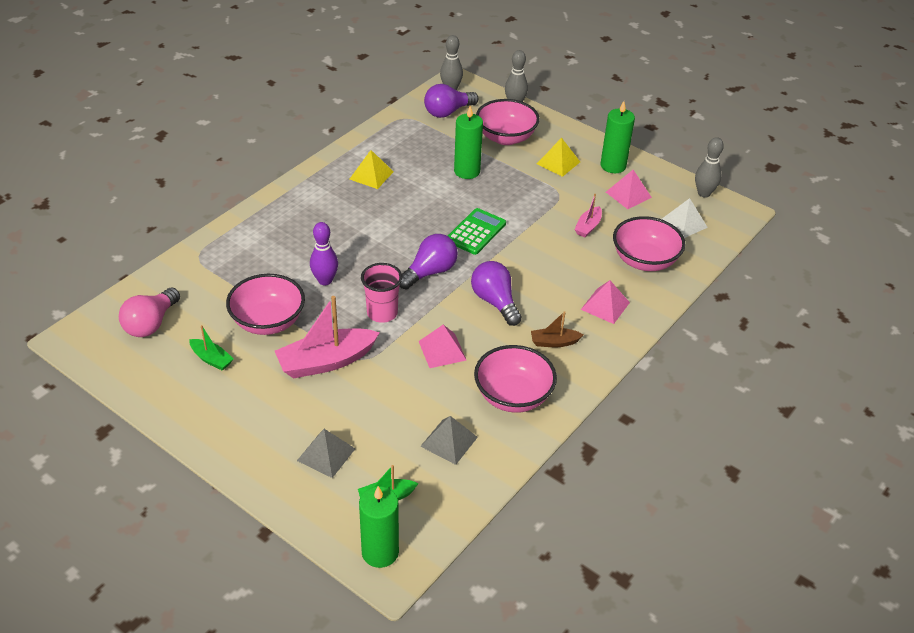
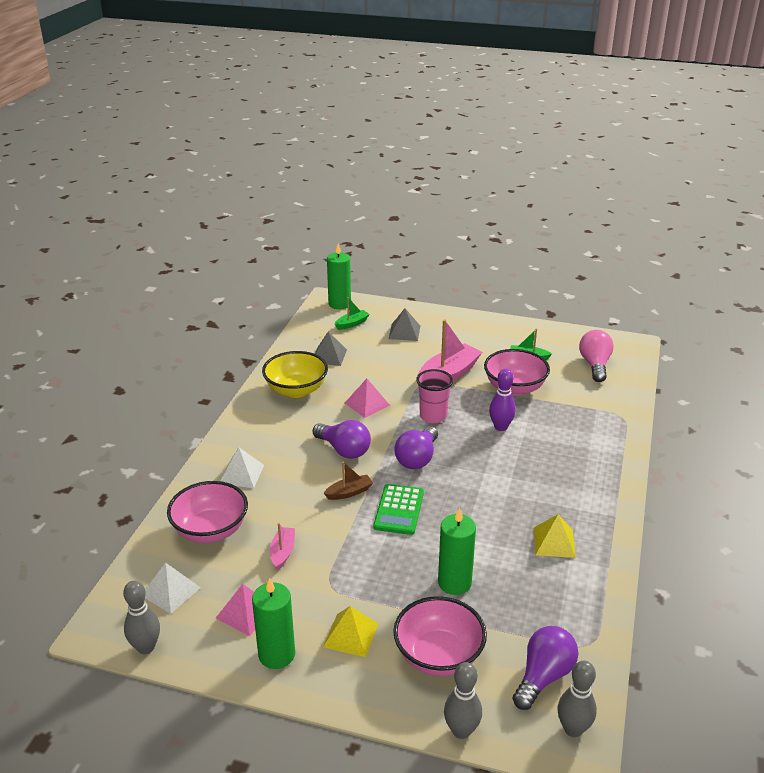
camera: 160 degrees right, 10 degrees down
pink bowl [474,345,557,413] -> yellow bowl [262,351,328,398]
brown boat [531,311,583,347] -> brown boat moved to [324,462,373,500]
pink pyramid [581,280,630,324] -> white pyramid [220,447,264,488]

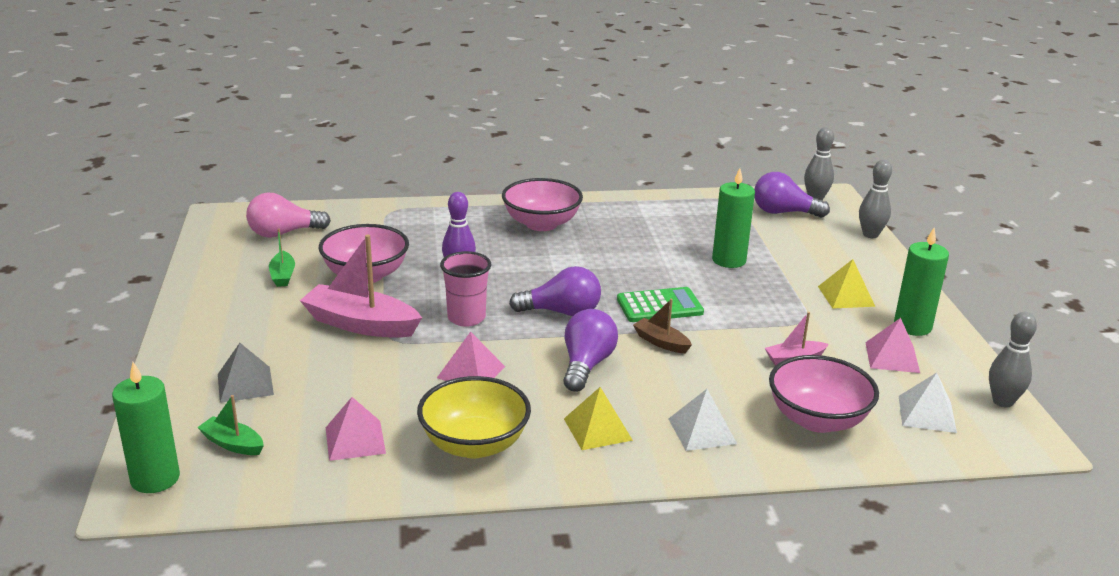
camera: 115 degrees left, 5 degrees down
grey pyramid [315,331,347,366] -> pink pyramid [326,397,386,461]
pink bowl [393,596,487,676] -> pink bowl moved to [502,178,583,231]
yellow pyramid [534,514,576,558] -> yellow pyramid moved to [564,387,633,450]

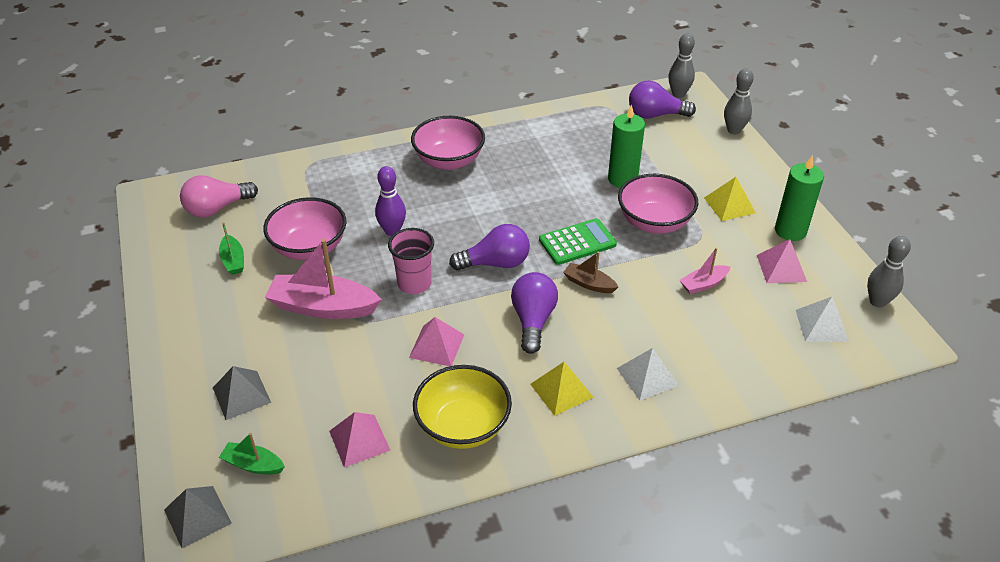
camera: 10 degrees left, 15 degrees up
green candle [112,362,180,493] -> grey pyramid [164,486,232,548]
pink bowl [769,355,879,433] -> pink bowl moved to [618,174,698,234]

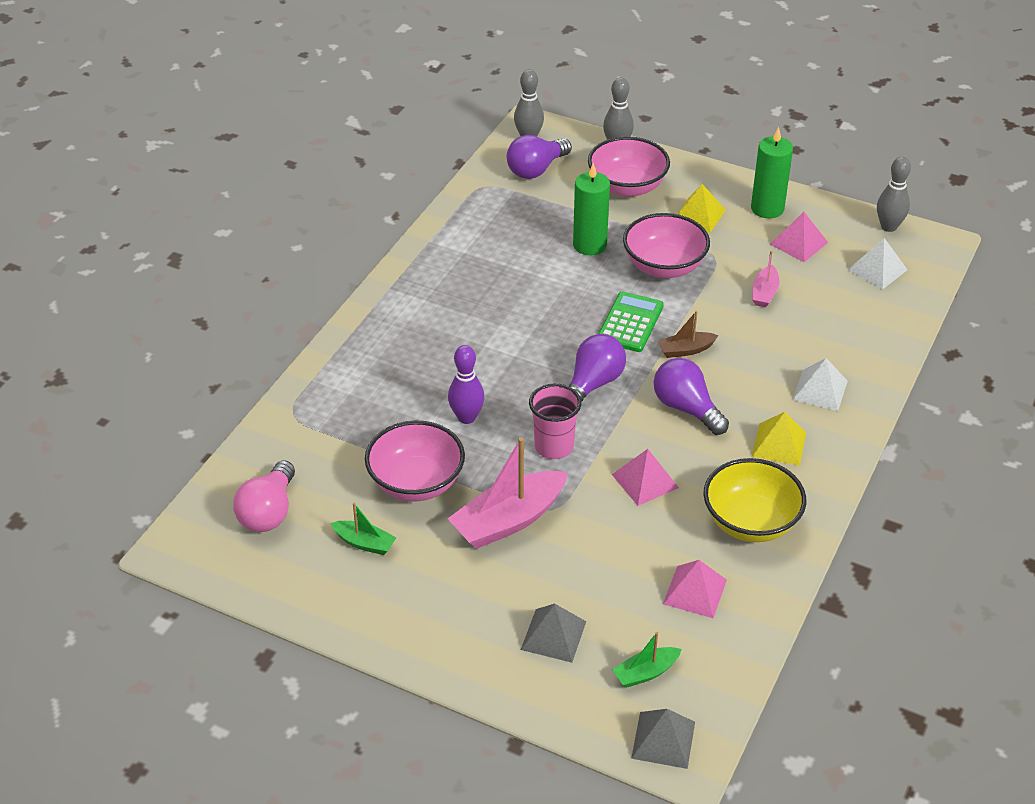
camera: 45 degrees left, 0 degrees up
pink bowl [411,116,485,170] -> pink bowl moved to [588,136,670,197]

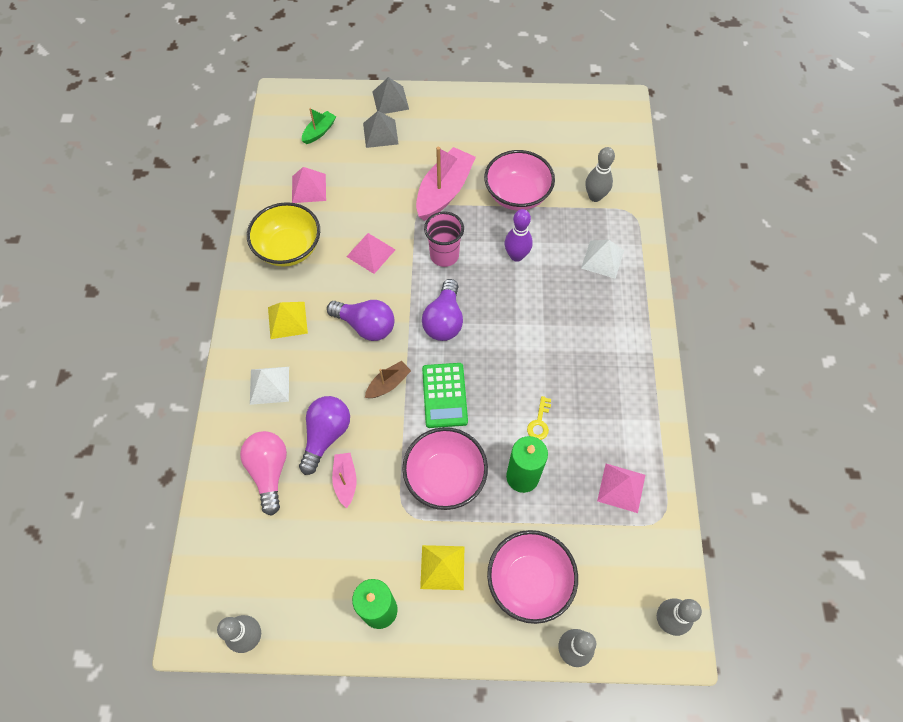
camera: 155 degrees right, 20 degrees up
pink light bulb [233,460,295,532] -> pink light bulb moved to [240,431,287,516]
green boat [331,502,397,555] -> none
purple light bulb [507,135,572,179] -> purple light bulb moved to [299,396,350,475]
grey pyramid [631,709,695,769] -> grey pyramid moved to [372,77,409,114]
pink pyramid [770,212,828,262] -> pink pyramid moved to [597,464,645,513]
white pyramid [848,238,908,290] -> white pyramid moved to [581,240,624,279]
none -> yellow key [527,396,551,440]
none -> grey bowling pin [585,147,615,202]

